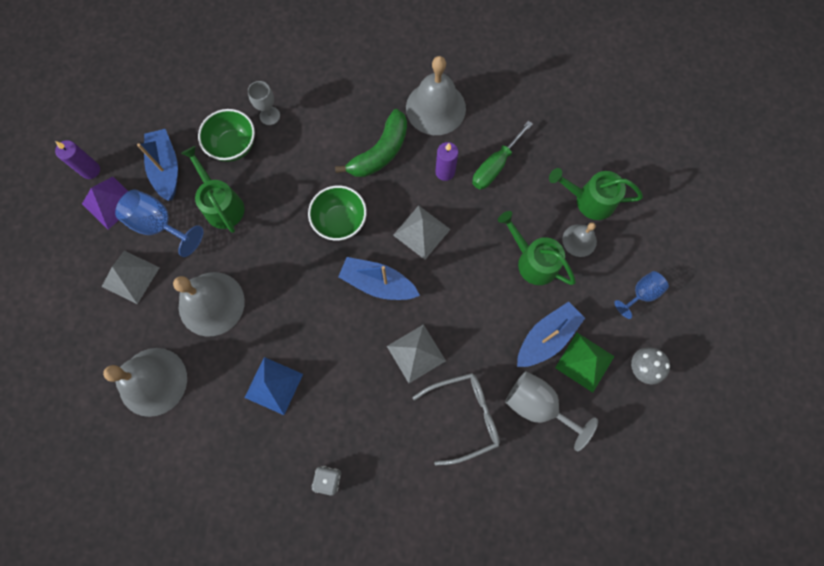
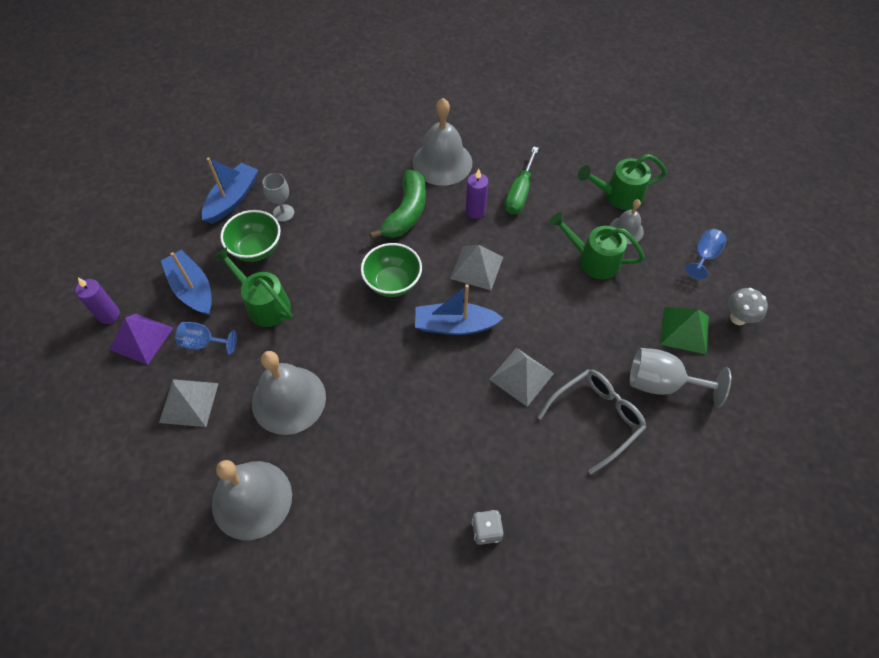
camera: 20 degrees left, 15 degrees down
blue goblet [115,190,203,257] -> blue goblet [175,322,237,354], size x0.63
blue pyramid [244,357,303,415] -> none
blue boat [517,302,585,367] -> blue boat moved to [202,157,258,224]

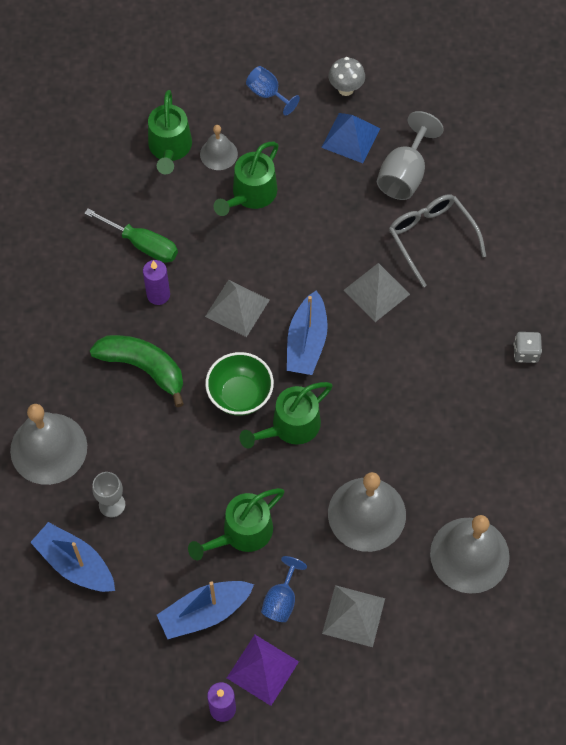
camera: 80 degrees left, 5 degrees up
green bowl [220,210,280,262] -> none
grey bell [413,98,472,186] -> grey bell moved to [10,404,87,485]
green pyramid [660,307,709,355] -> blue pyramid [321,113,380,163]
none -> green watering can [240,382,333,448]

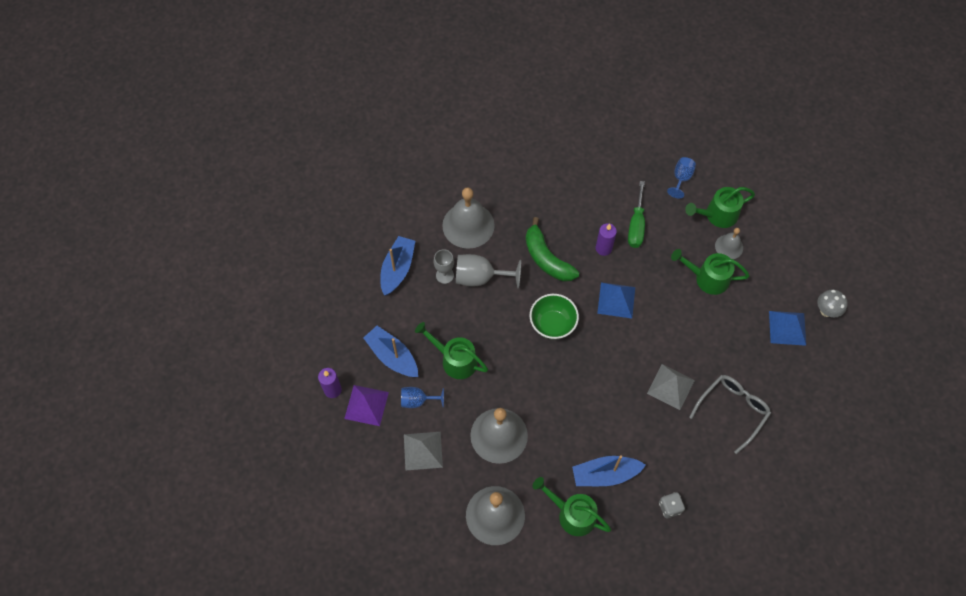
camera: 70 degrees right, 0 degrees up
green banana [90,335,184,407] -> green banana turned 135 degrees clockwise [526,217,579,282]
grey pyramid [205,280,269,337] -> blue pyramid [597,282,635,318]
green watering can [240,382,333,448] -> green watering can moved to [532,477,611,536]
blue goblet [246,66,300,116] -> blue goblet moved to [667,157,696,198]
blue boat [287,290,328,375] -> blue boat moved to [572,455,646,486]
grey goblet [377,111,444,200] -> grey goblet moved to [456,254,521,289]

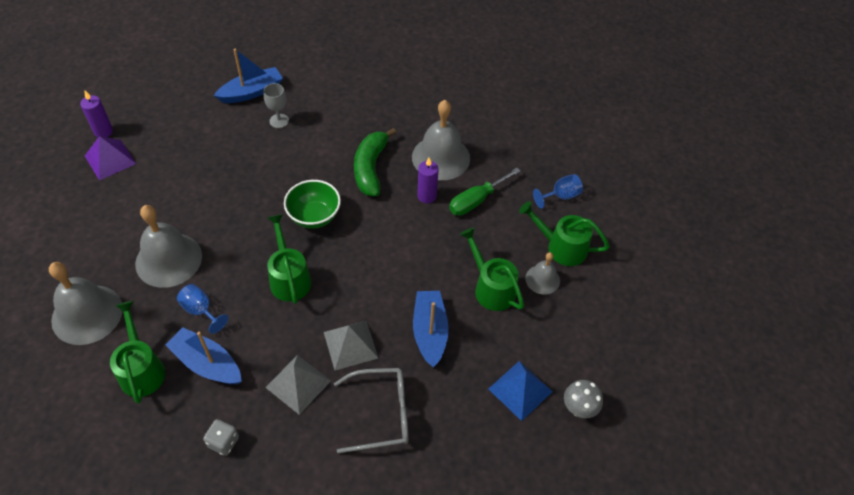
camera: 40 degrees right, 10 degrees down
blue boat [363,326,418,377] -> blue boat moved to [413,291,449,368]
blue goblet [401,387,444,408] -> blue goblet moved to [177,284,228,334]
grey pyramid [404,432,443,471] -> grey pyramid moved to [265,355,331,415]
green watering can [415,322,488,379] -> green watering can moved to [267,214,312,304]
grey bell [442,187,495,249] -> grey bell moved to [412,100,470,180]
grey goblet [456,254,521,289] -> none
blue pyramid [597,282,635,318] -> none

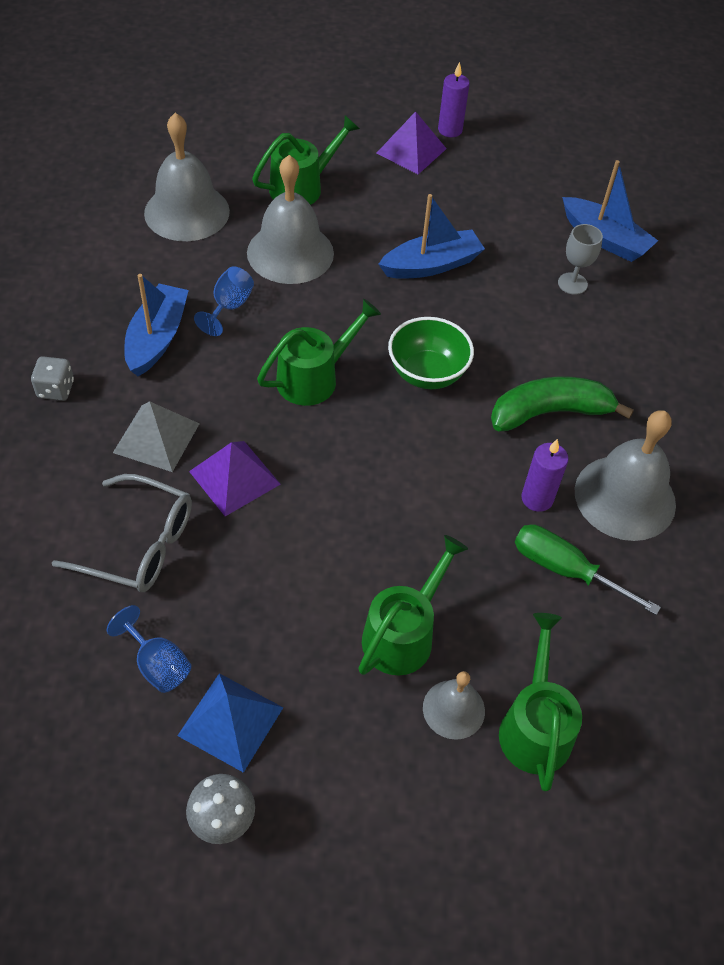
camera: 70 degrees right, 0 degrees up
green watering can [110,301,165,404] -> green watering can moved to [252,115,360,205]
grey pyramid [324,321,378,371] -> purple pyramid [189,441,281,516]
grey glasses [334,368,409,453] -> grey glasses turned 45 degrees counterclockwise [52,474,192,592]
blue boat [413,291,449,368] -> blue boat moved to [378,194,485,279]
blue goblet [533,174,583,209] -> blue goblet moved to [107,605,191,693]

